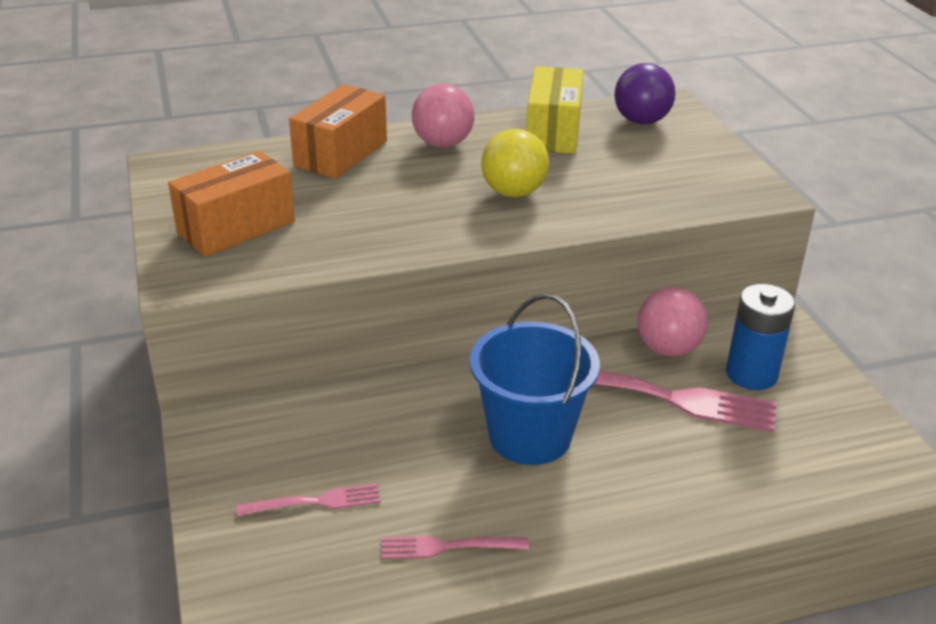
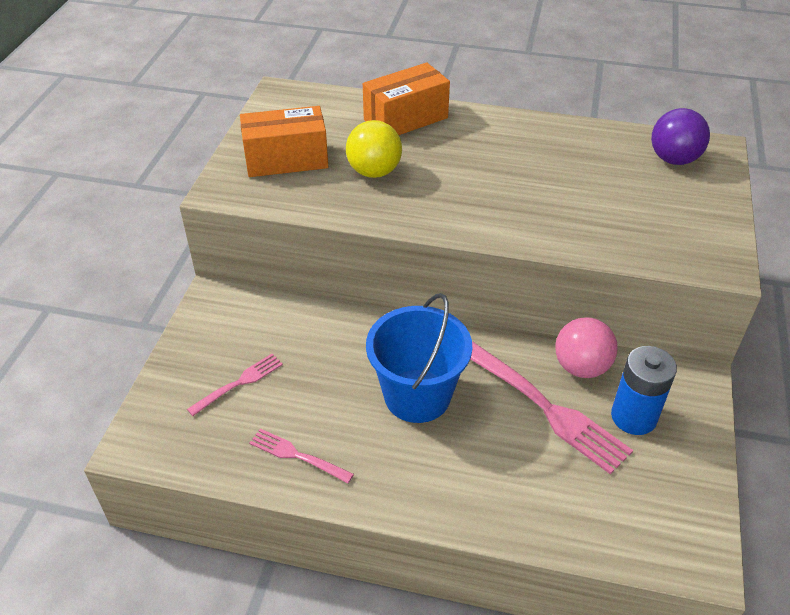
camera: 30 degrees right, 10 degrees up
pink fork [237,484,380,516] -> pink fork turned 60 degrees counterclockwise [187,354,283,416]
pink ball [412,84,474,148] -> none
yellow ball [481,129,549,197] -> yellow ball moved to [346,120,402,178]
yellow box [526,66,584,154] -> none

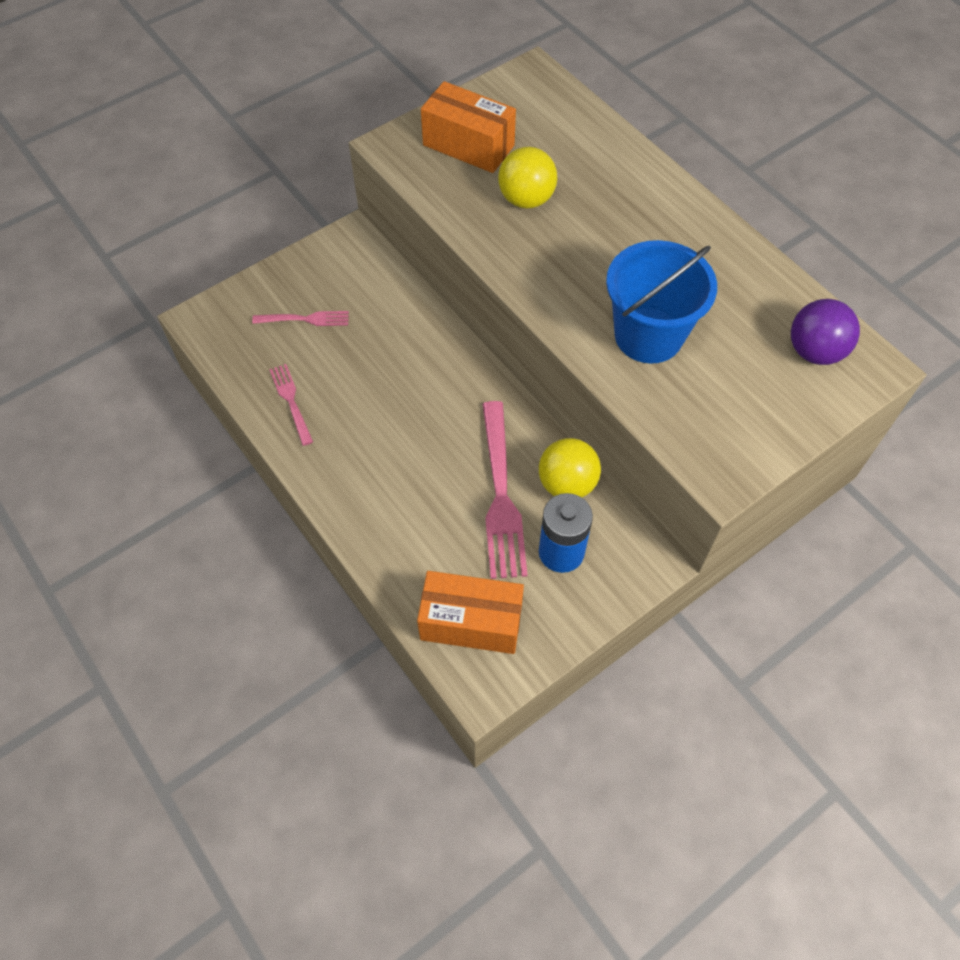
camera: 40 degrees right, 15 degrees up
orange box [363,62,450,135] -> orange box moved to [417,571,524,654]
blue bucket [366,293,472,423] -> blue bucket moved to [606,240,717,364]
pink ball [555,317,618,378] -> yellow ball [539,438,601,498]

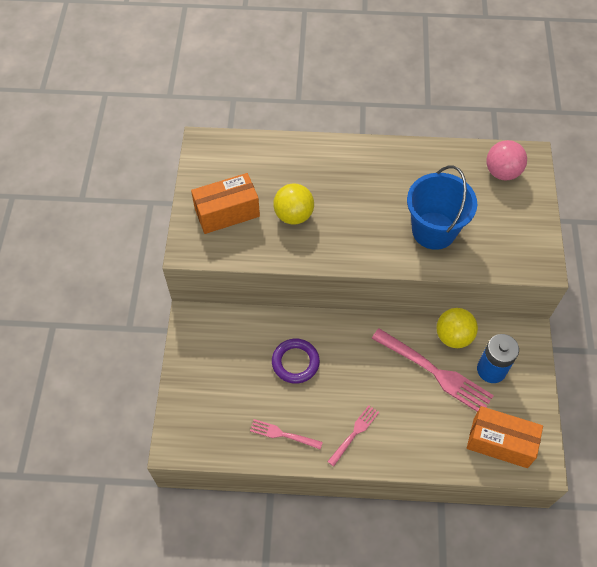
camera: 50 degrees left, 0 degrees up
pink fork [252,311,349,326] -> pink fork moved to [327,405,379,466]
orange box [417,571,524,654] -> orange box turned 60 degrees clockwise [467,406,543,468]
purple ball [791,299,860,365] -> pink ball [486,140,527,180]
none -> purple ring [272,339,320,384]

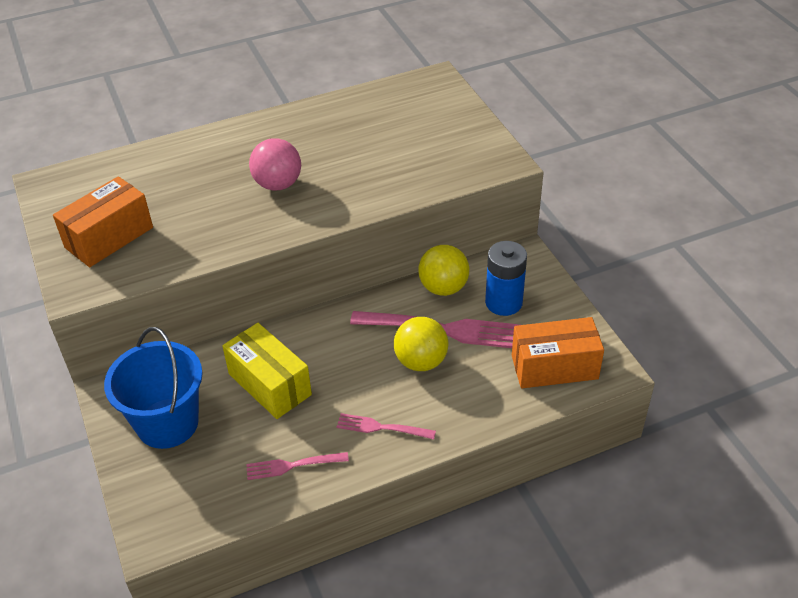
camera: 25 degrees left, 15 degrees down
purple ring [272,339,320,384] -> yellow box [222,323,312,419]
yellow ball [273,184,314,225] -> yellow ball moved to [394,317,449,371]
pink fork [327,405,379,466] -> pink fork turned 90 degrees counterclockwise [337,413,436,439]
blue bucket [407,166,477,250] -> blue bucket moved to [104,327,203,449]
pink ball [486,140,527,180] -> pink ball moved to [249,138,301,191]

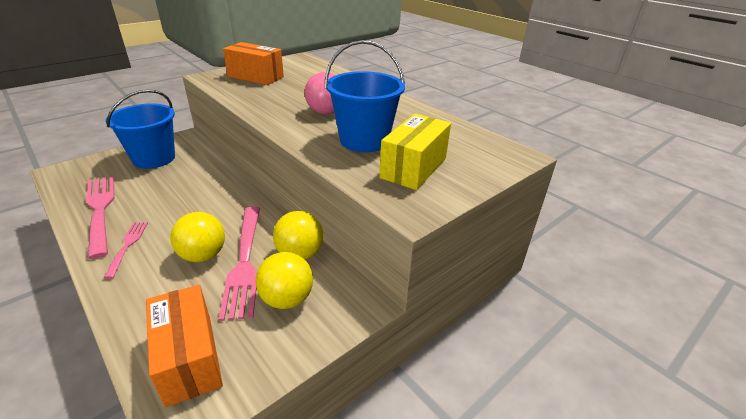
camera: 70 degrees right, 10 degrees down
yellow box [222,323,312,419] -> yellow box moved to [379,114,451,190]
pink fork [246,452,349,480] -> pink fork [86,176,115,259], size x1.87
blue battery [485,241,527,316] -> yellow ball [256,252,313,309]
none -> blue bucket [325,40,405,152]

